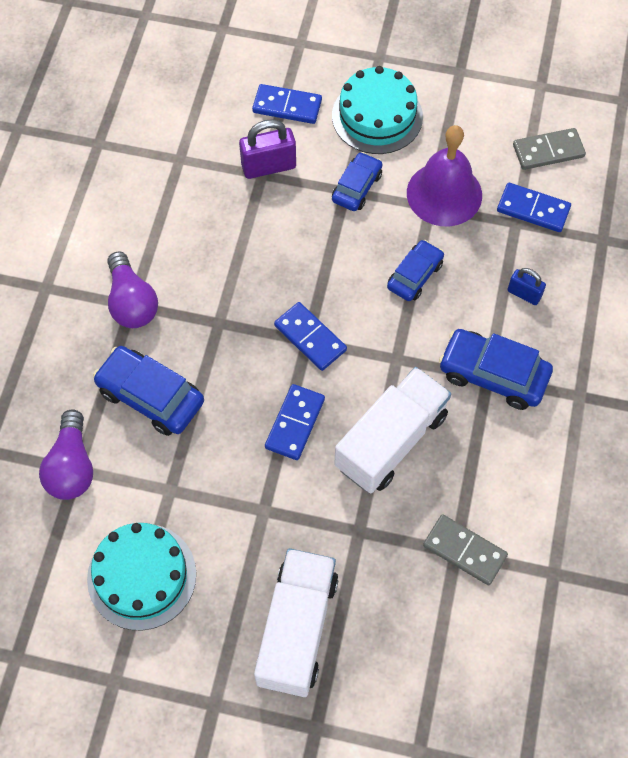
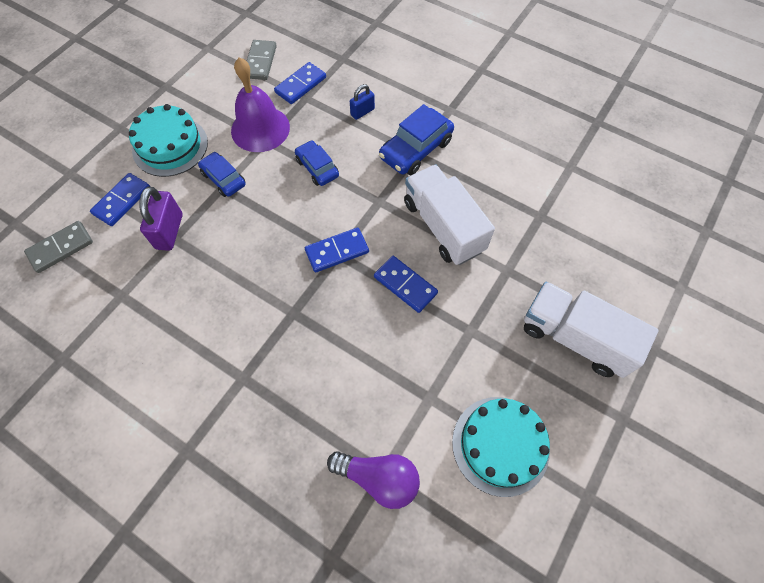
camera: 70 degrees left, 0 degrees up
blue car [93,346,204,436] -> none
purple light bulb [107,251,158,328] -> none
grey domino [423,514,508,585] -> grey domino moved to [24,221,93,273]

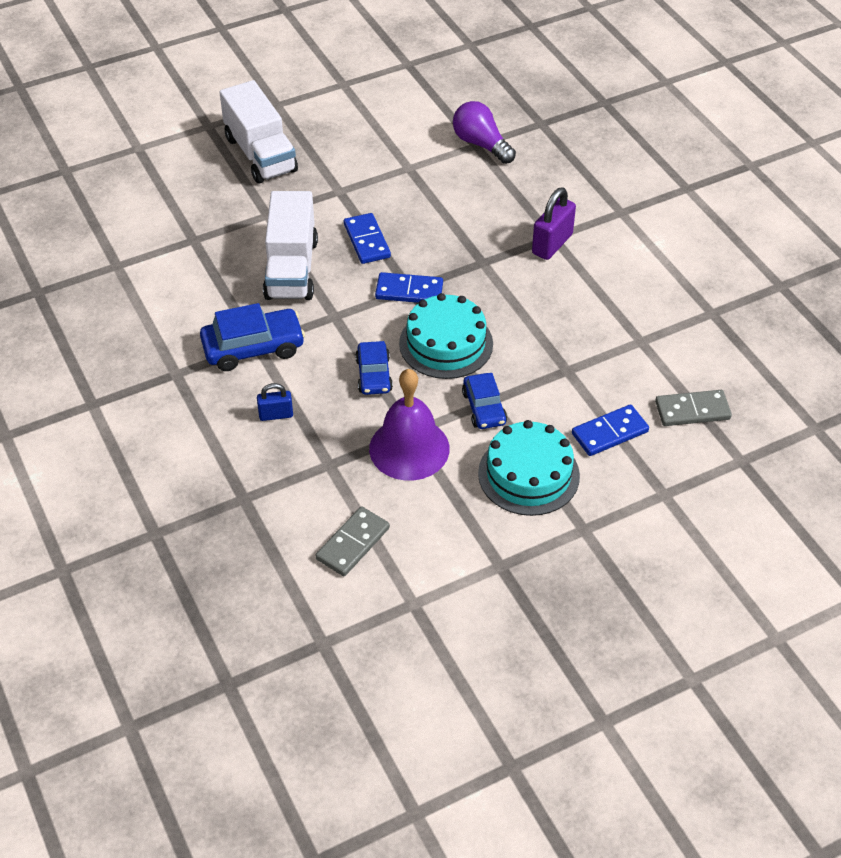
camera: 150 degrees left, 15 degrees down
purple padlock [139,187,183,251] -> purple padlock moved to [532,187,576,260]
blue domino [274,62,326,104] -> none
turquoise cake [452,397,550,497] -> turquoise cake moved to [399,293,493,379]

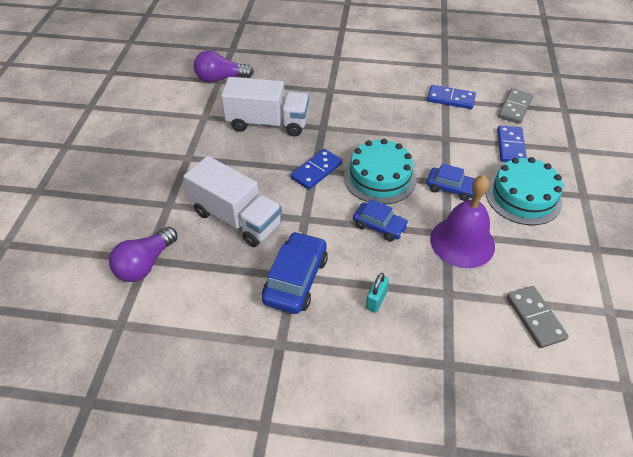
camera: 55 degrees left, 0 degrees up
white truck [219,80,298,184] -> white truck moved to [221,77,309,137]
blue padlock [257,383,293,421] -> turquoise padlock [366,273,389,313]
blue domino [344,213,391,264] -> blue domino moved to [427,85,476,109]
purple padlock [532,187,576,260] -> none
none -> purple light bulb [109,227,178,282]

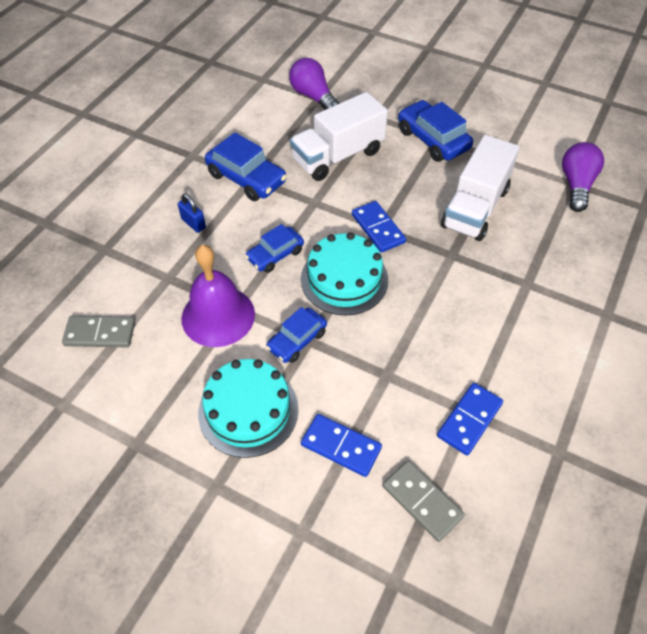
camera: 110 degrees right, 5 degrees up
turquoise padlock [366,273,389,313] -> blue padlock [178,194,206,233]
none -> blue car [398,100,473,162]

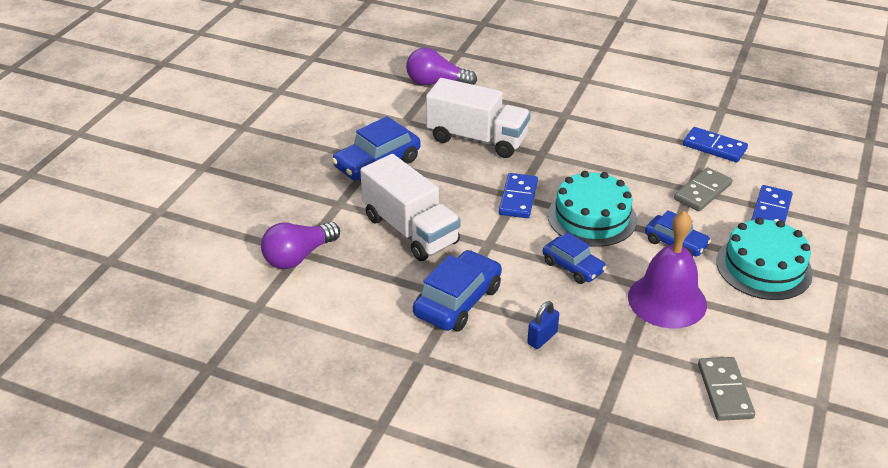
camera: 95 degrees left, 15 degrees down
blue domino [352,201,406,253] -> blue domino turned 45 degrees counterclockwise [499,173,538,218]
grey domino [383,460,465,542] -> grey domino moved to [674,167,732,211]

